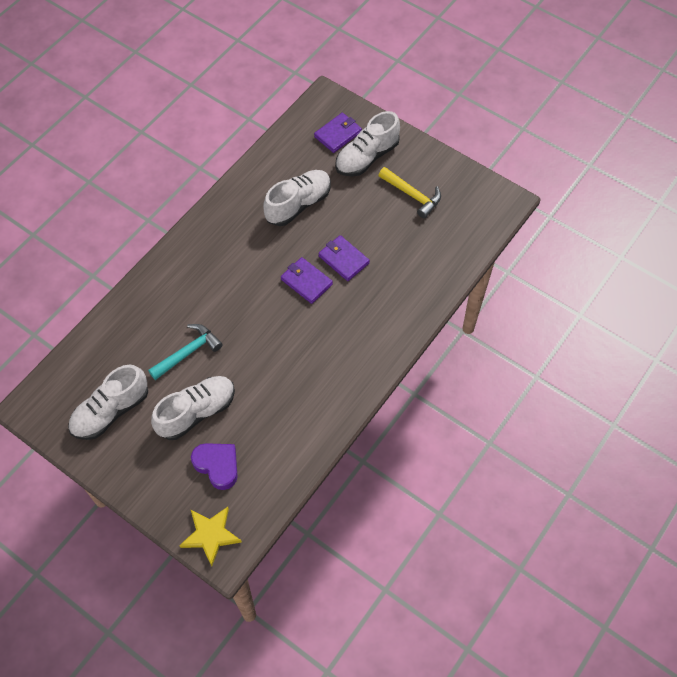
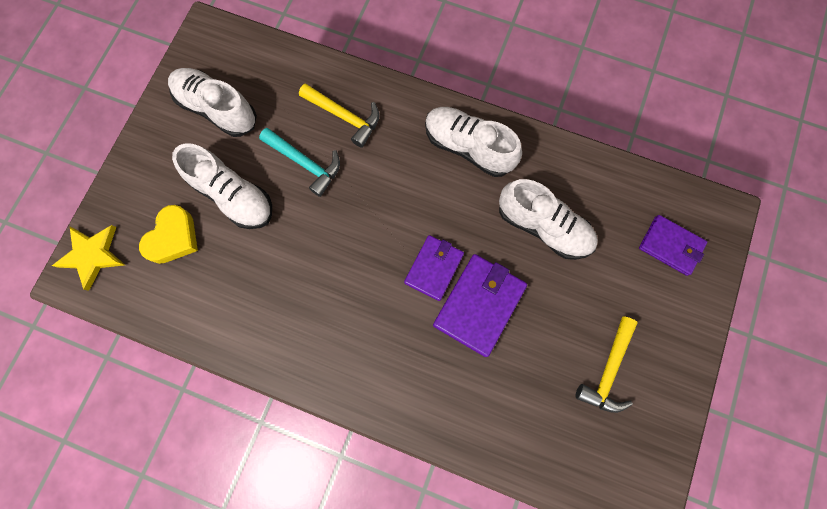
camera: 75 degrees right, 15 degrees up
purple heart [191,443,238,490] -> yellow heart [139,205,198,264]
purple wallet [318,235,370,281] -> purple wallet [433,254,527,357], size x1.50
white shoe [335,111,400,177] -> white shoe moved to [425,107,522,177]
none -> yellow hammer [299,83,379,148]

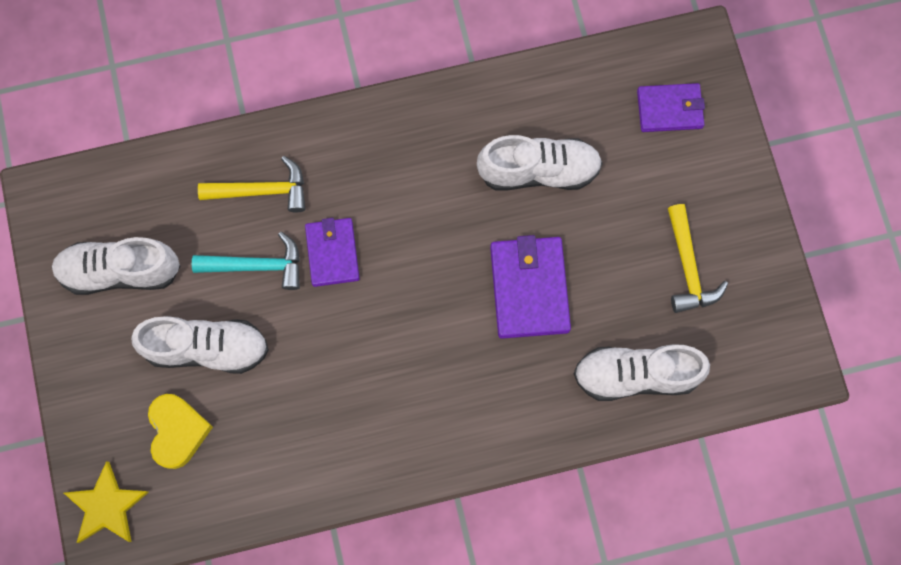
camera: 35 degrees left, 0 degrees up
purple wallet [404,235,464,301] -> purple wallet moved to [305,218,360,287]
white shoe [425,107,522,177] -> white shoe moved to [574,344,710,401]

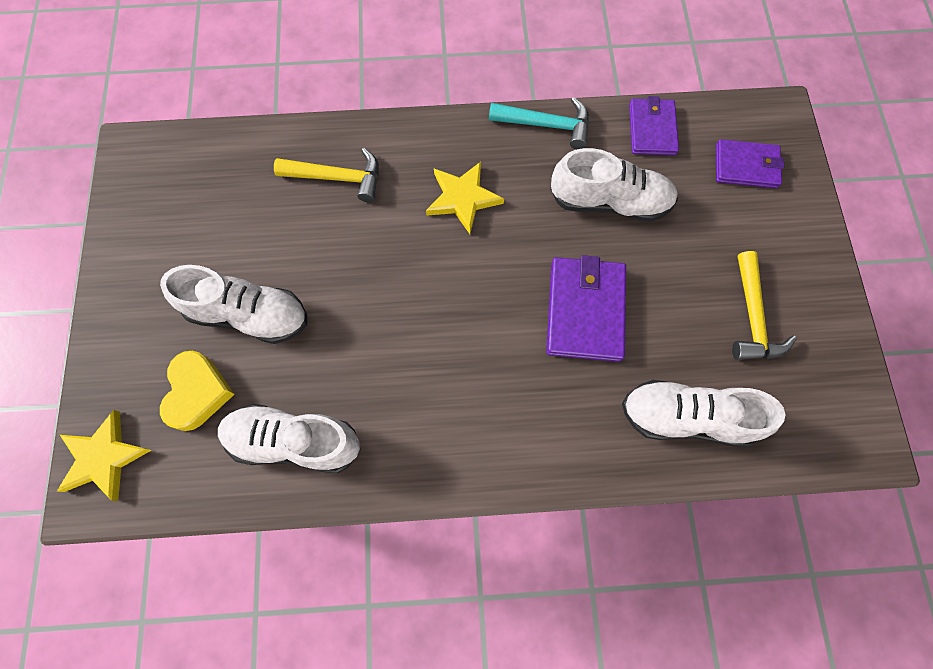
camera: 10 degrees right, 5 degrees down
white shoe [51,237,180,295] -> white shoe moved to [218,404,360,473]
turquoise hammer [192,232,300,290] -> turquoise hammer moved to [489,97,589,149]
purple wallet [305,218,360,287] -> purple wallet moved to [629,96,679,155]
none -> yellow star [426,162,504,234]

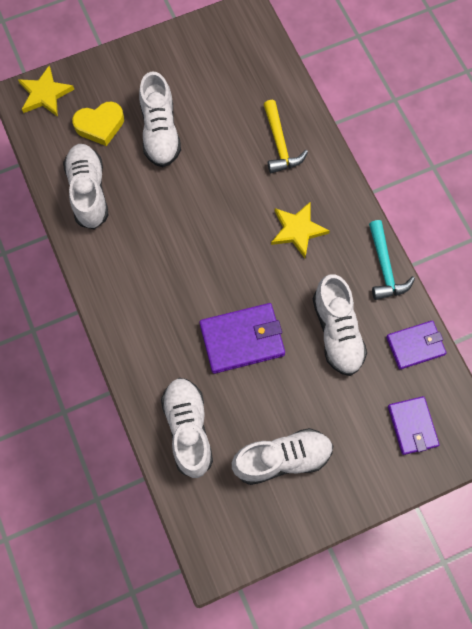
camera: 70 degrees right, 0 degrees up
yellow hammer [732,251,797,360] -> white shoe [232,428,334,485]

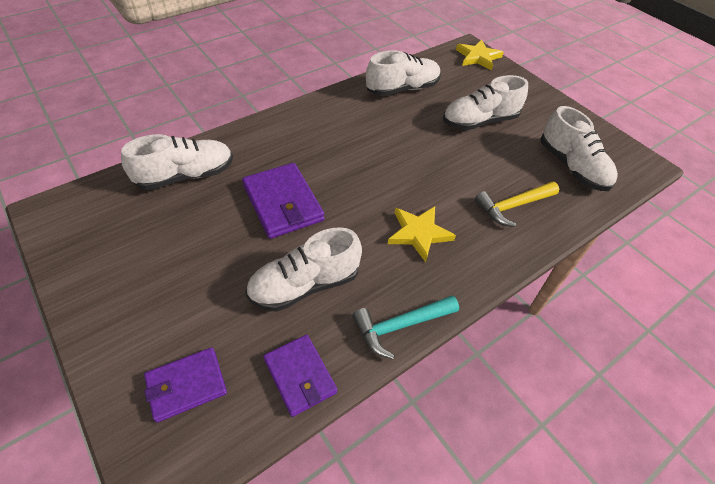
camera: 75 degrees right, 20 degrees down
yellow heart [72,102,124,146] -> none
white shoe [232,428,334,485] -> white shoe moved to [541,106,618,191]

